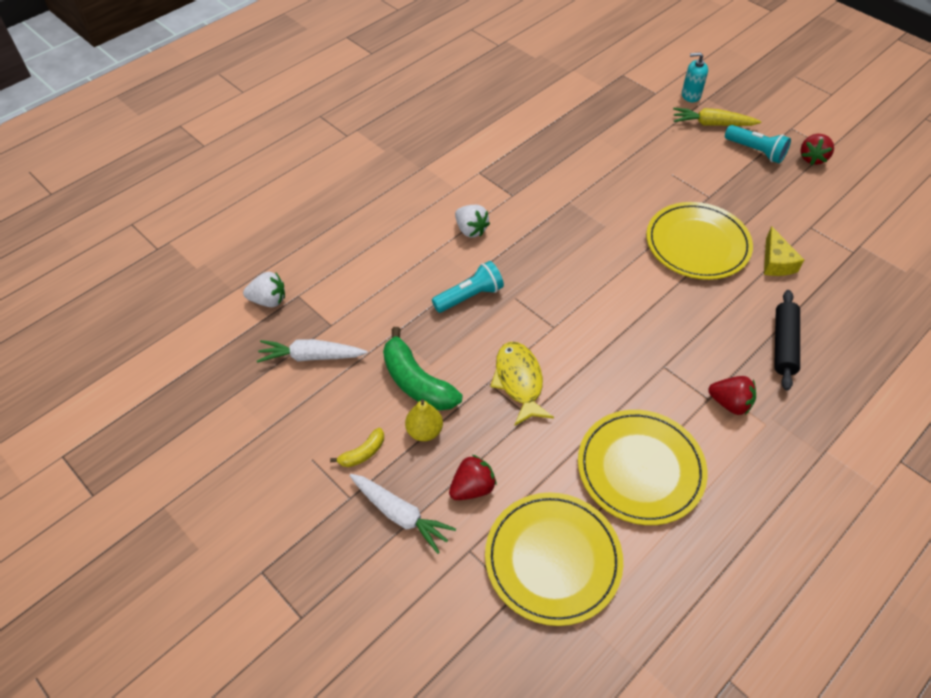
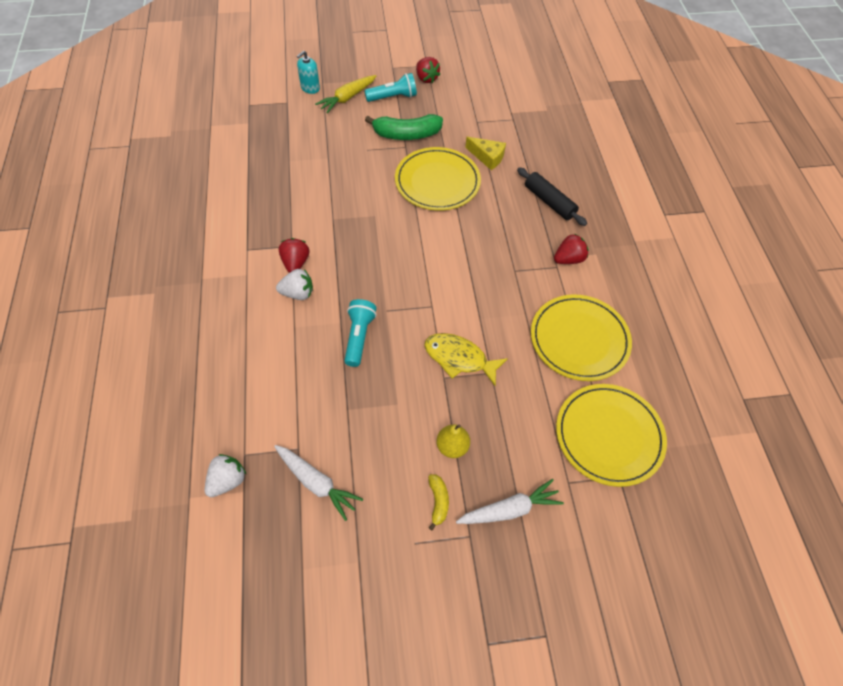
camera: 55 degrees left, 5 degrees up
white carrot [257,339,367,363] -> white carrot turned 90 degrees counterclockwise [274,445,363,521]
green banana [383,327,463,410] -> green banana moved to [365,114,443,140]
red strawberry [449,455,496,500] -> red strawberry moved to [279,238,309,273]

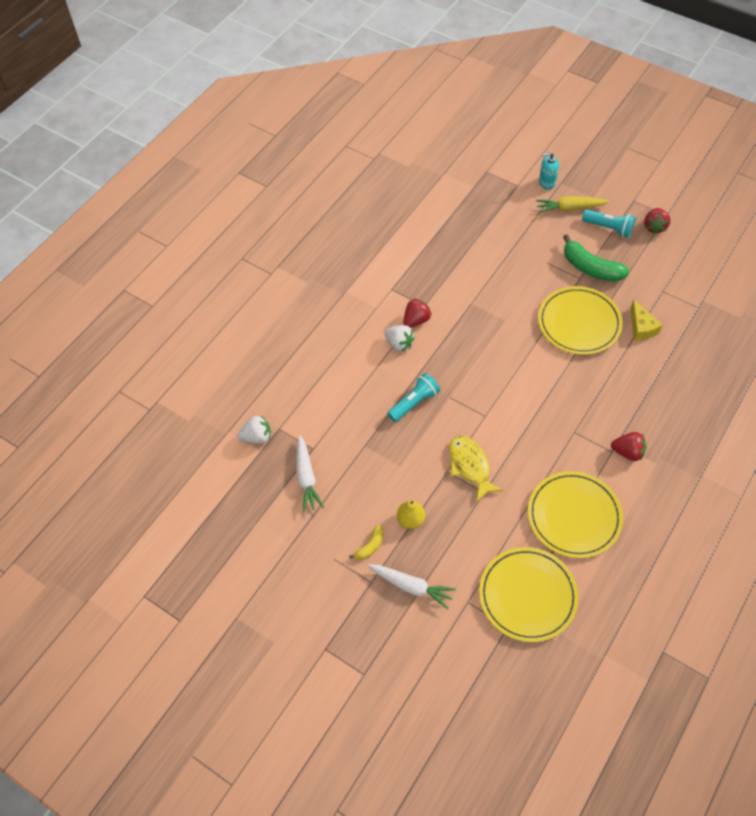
camera: 45 degrees right, 0 degrees up
black rolling pin [517,167,587,226] -> none

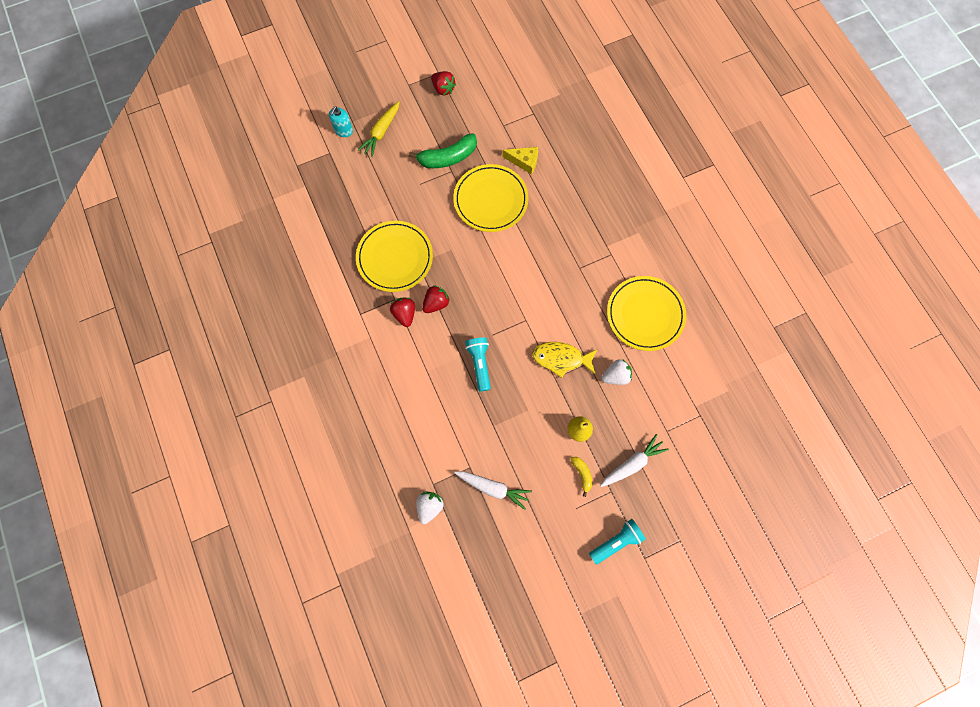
camera: 60 degrees left, 15 degrees up
white strawberry [384,325,415,352] -> white strawberry moved to [602,359,632,385]
yellow plate [479,547,579,642] -> yellow plate moved to [356,221,433,292]
turquoise flashlight [582,210,636,238] -> turquoise flashlight moved to [589,519,646,564]
red strawberry [611,432,647,461] -> red strawberry moved to [422,285,450,313]

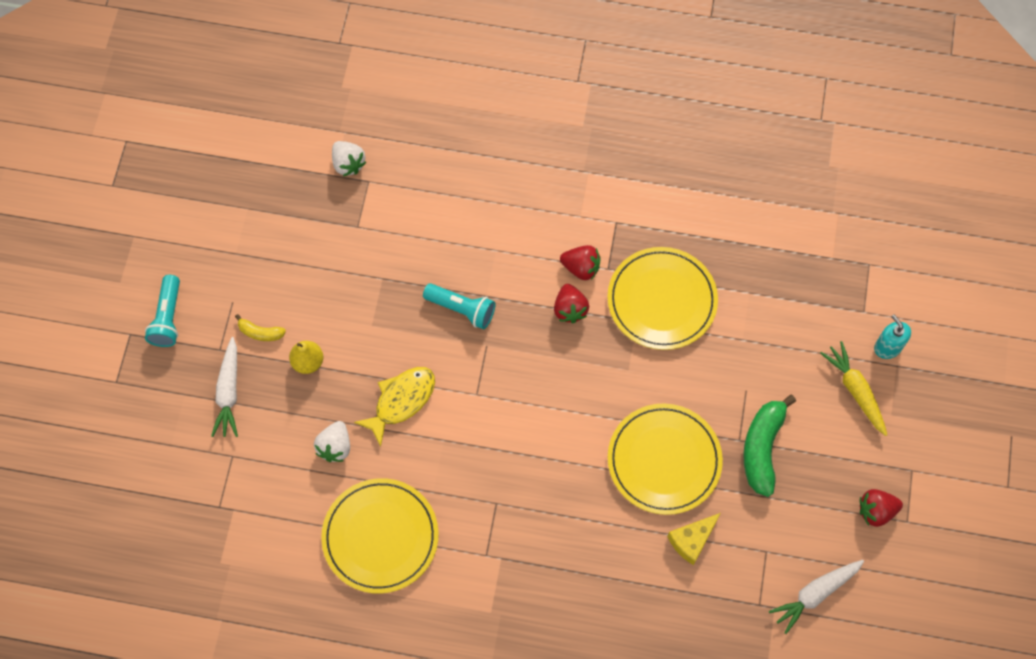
camera: 125 degrees right, 5 degrees down
white carrot [454,471,532,510] -> white carrot moved to [769,560,864,634]

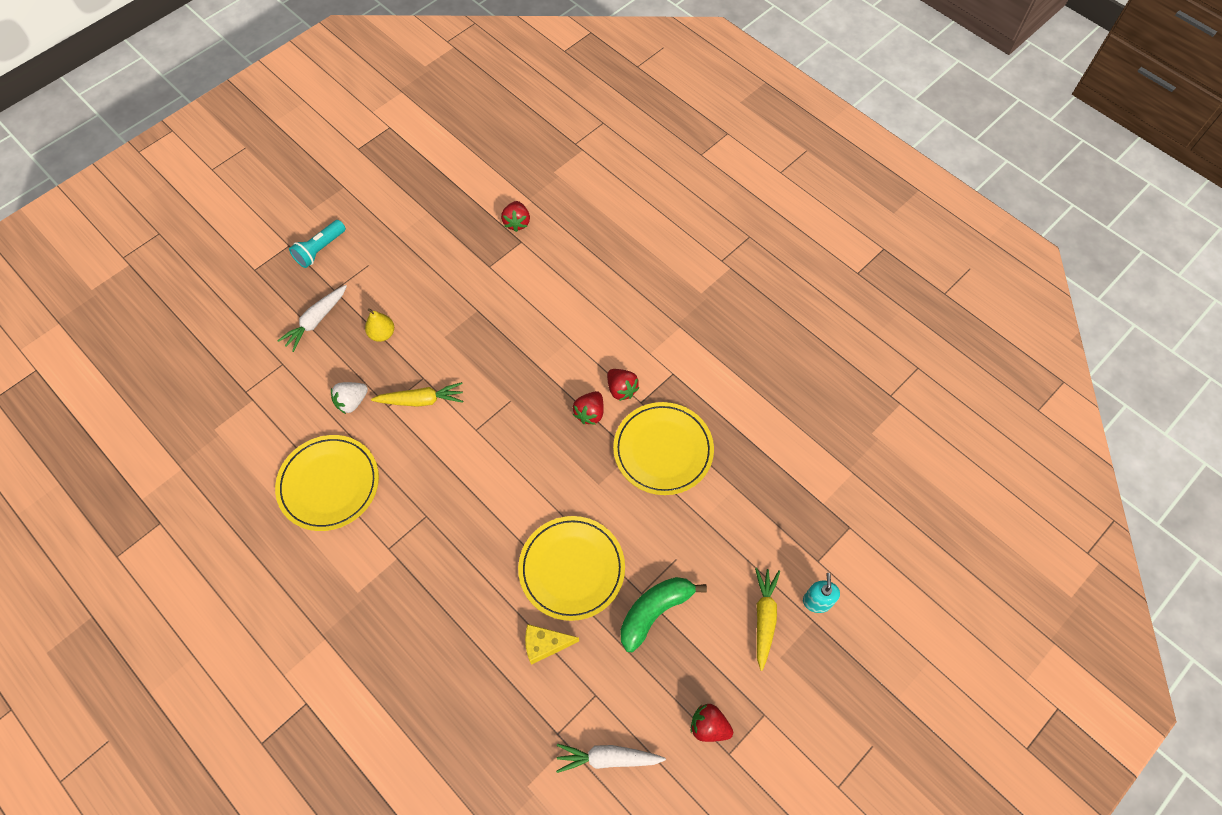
camera: 35 degrees right, 5 degrees down
yellow banana [235,314,286,341] -> none
white strawberry [332,141,366,176] -> red strawberry [501,201,530,232]
yellow fish [354,367,435,447] -> yellow carrot [371,382,463,407]
turquoise flashlight [423,283,496,329] -> none

